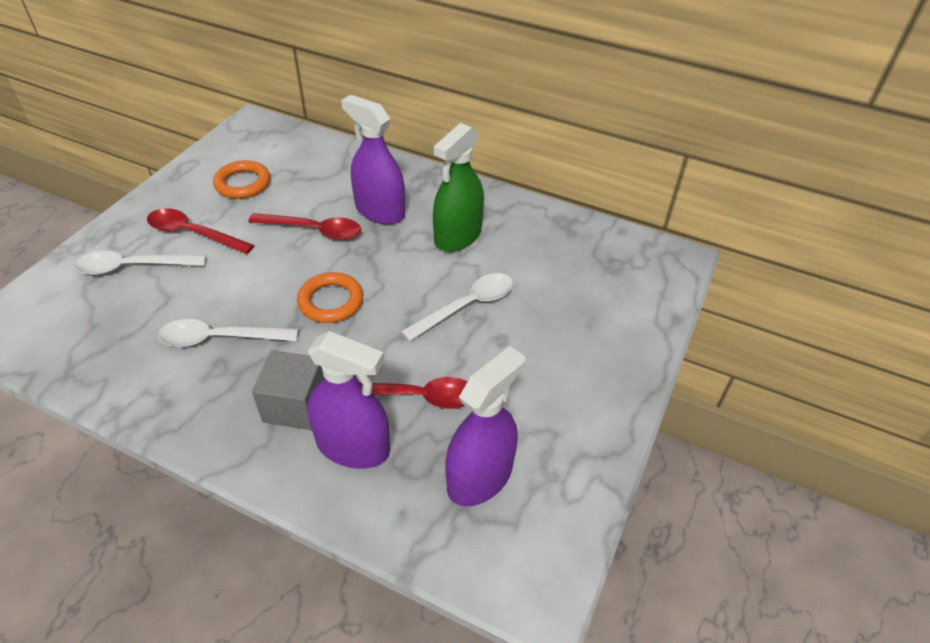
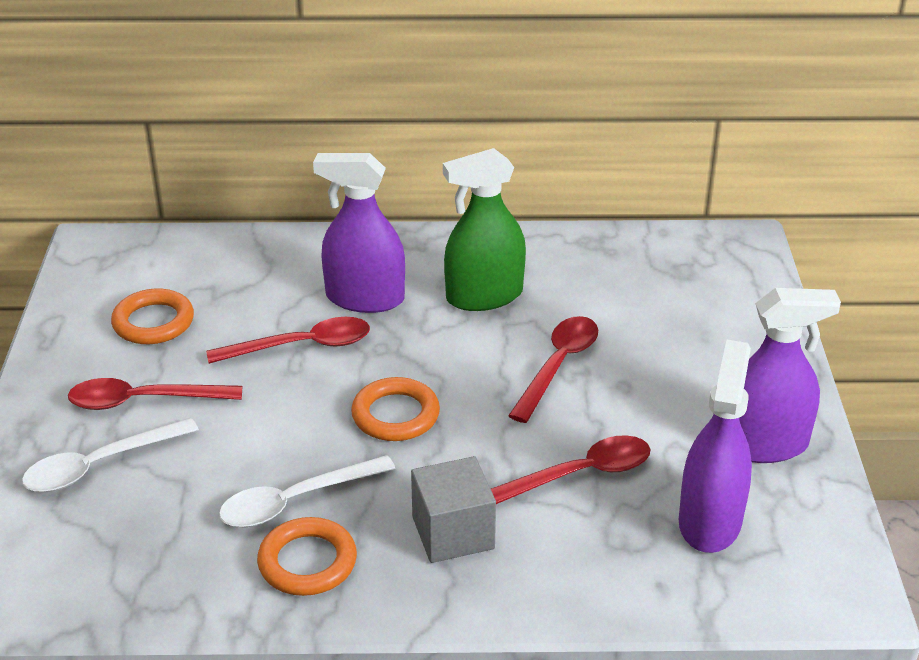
camera: 25 degrees left, 10 degrees down
purple spray bottle [307,331,390,469] -> purple spray bottle moved to [739,288,841,463]
white spoon [401,273,513,341] -> red spoon [508,316,598,423]
green spray bottle [433,123,484,252] -> green spray bottle turned 60 degrees clockwise [443,148,526,311]
none -> orange ring [257,517,357,596]

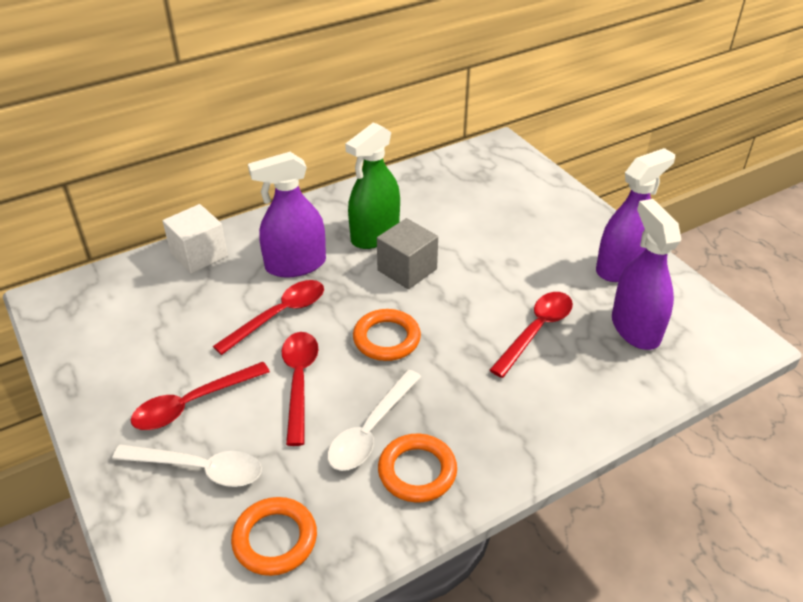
camera: 30 degrees left, 5 degrees up
white spoon [22,418,199,492] -> white spoon turned 105 degrees counterclockwise [113,444,262,487]
orange ring [111,288,194,344] -> orange ring moved to [231,497,317,576]
grey cube [411,456,496,563] -> grey cube moved to [377,218,438,289]
red spoon [508,316,598,423] -> red spoon moved to [282,332,319,446]
none -> white cube [163,204,228,274]

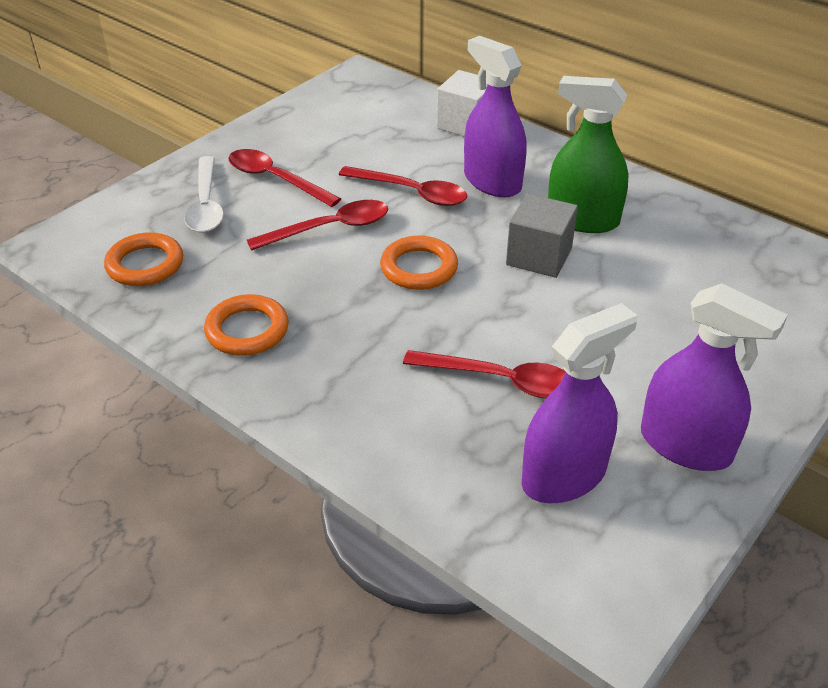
camera: 70 degrees right, 0 degrees up
white spoon [327,370,421,471] -> none

